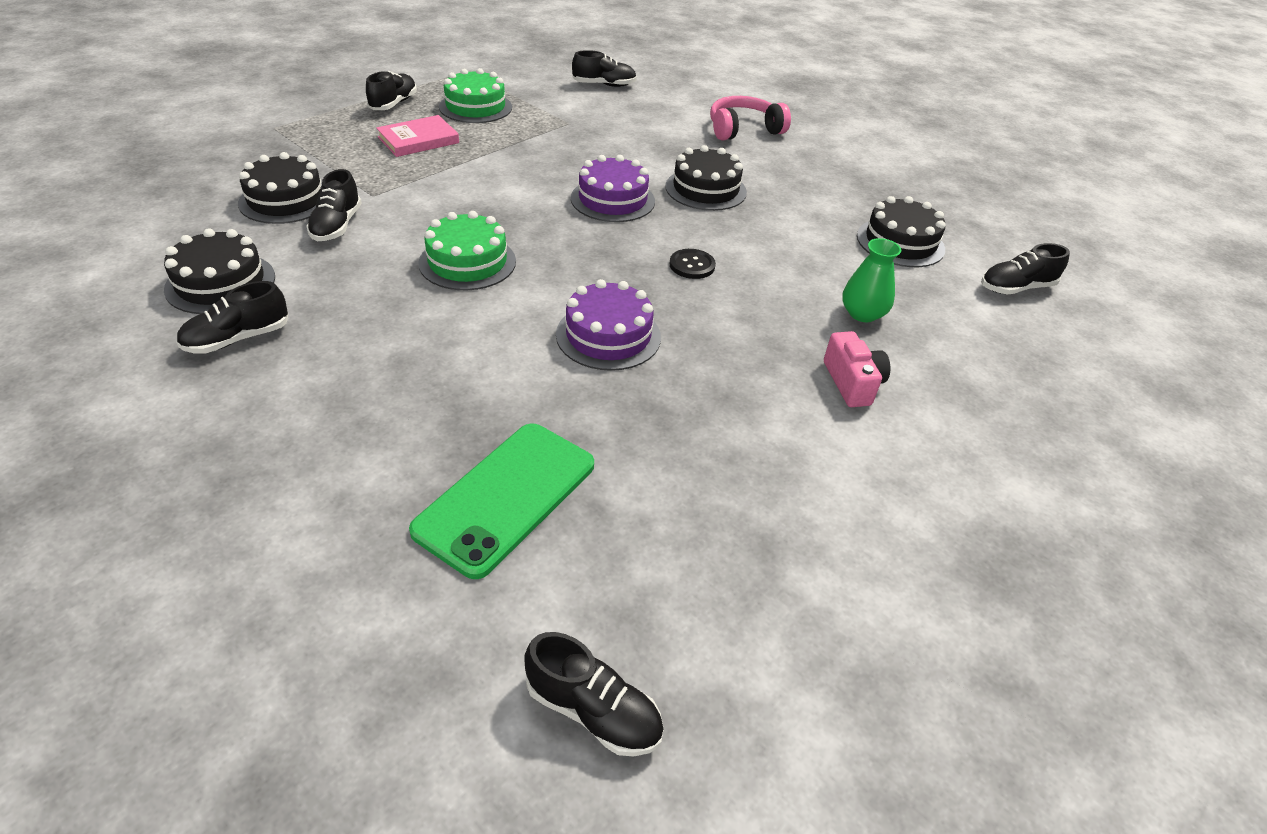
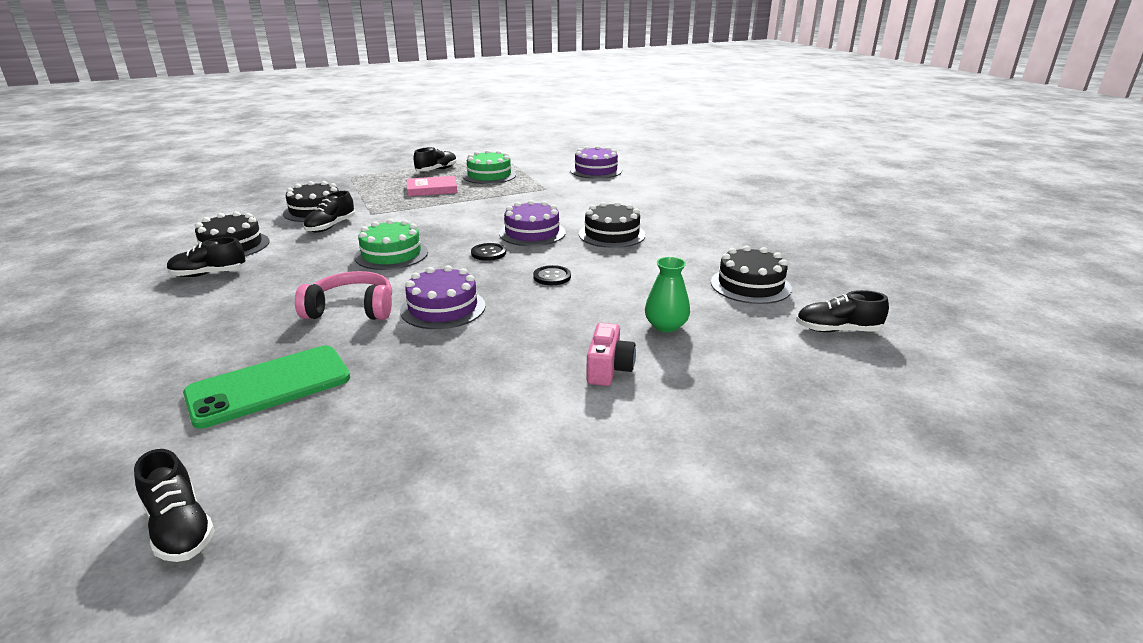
camera: 25 degrees right, 15 degrees down
black shoe [572,50,637,87] -> purple cake [570,145,622,179]
pink headphones [710,96,791,140] -> pink headphones moved to [295,271,392,320]
none -> black button [471,243,506,261]

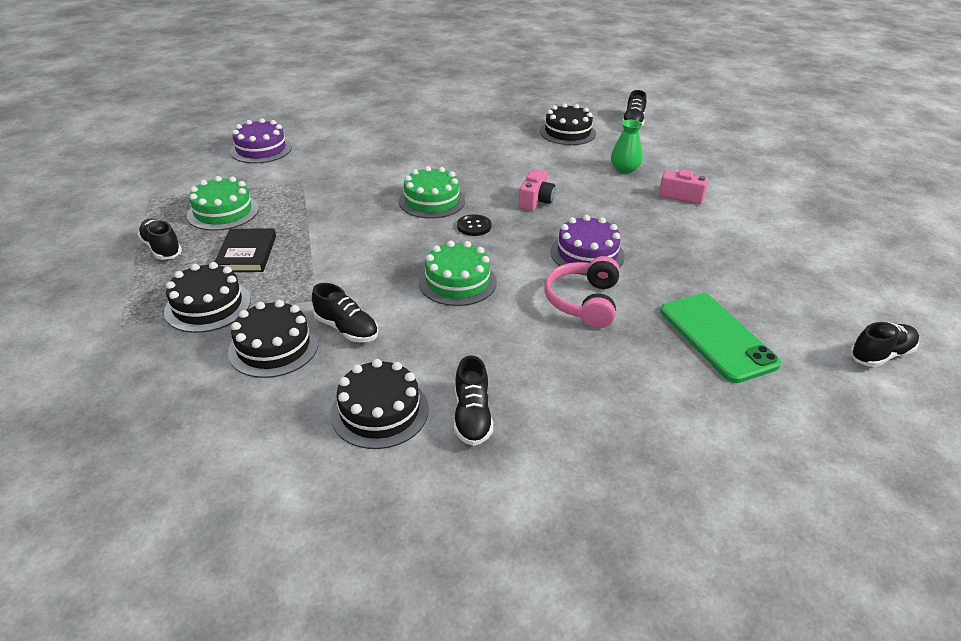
camera: 80 degrees left, 10 degrees up
pink book [407,176,457,196] -> black book [215,229,276,272]
purple cake [499,200,566,246] -> green cake [398,166,465,219]
black button [533,265,571,285] -> pink camera [519,169,555,211]
black cake [579,201,646,248] -> black cake moved to [164,262,251,333]

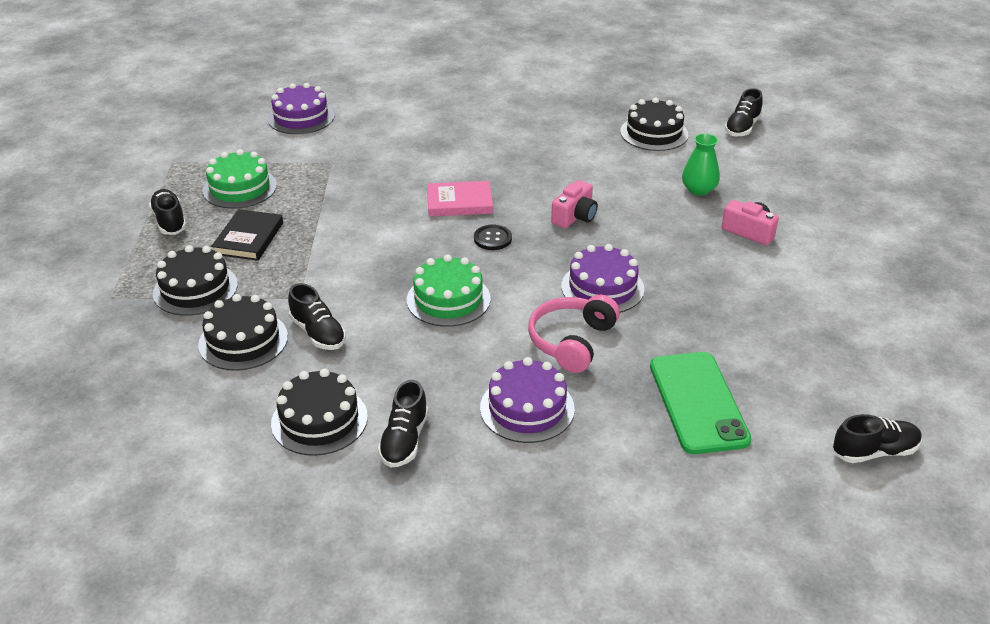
camera: 15 degrees right, 0 degrees up
green cake [398,166,465,219] -> pink book [427,181,493,217]
none -> purple cake [480,357,575,443]

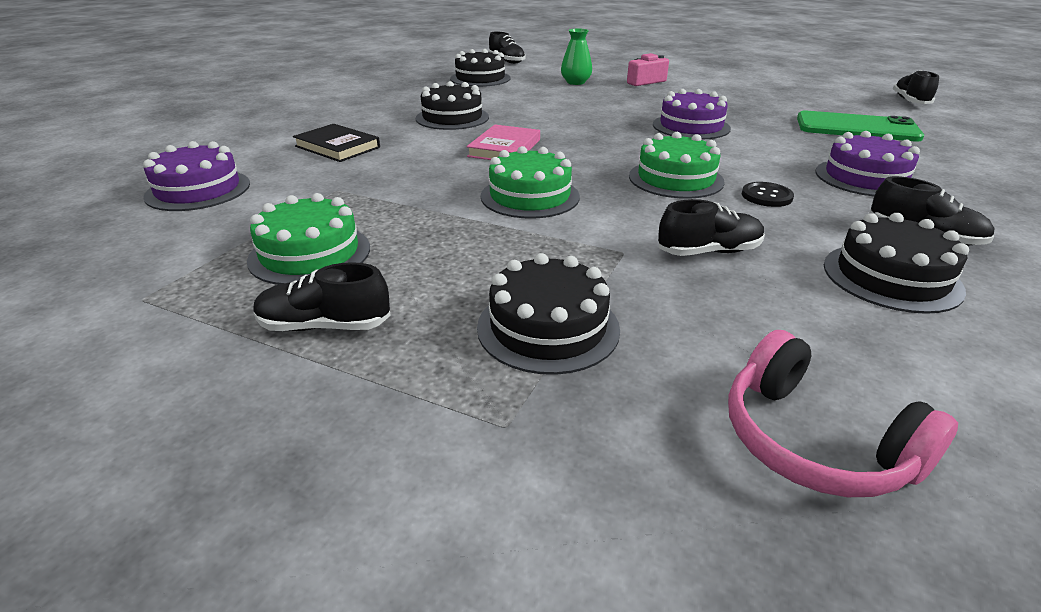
camera: 65 degrees left, 5 degrees down
black cake [198,294,288,371] -> black cake moved to [416,81,489,130]
black book [211,209,283,261] -> black book moved to [293,124,380,162]
black button [474,224,512,250] -> black button moved to [742,182,794,207]
pink headphones [528,295,620,373] -> pink headphones moved to [728,330,958,497]
pink camera [551,180,598,228] -> none
none -> green cake [481,146,580,219]

